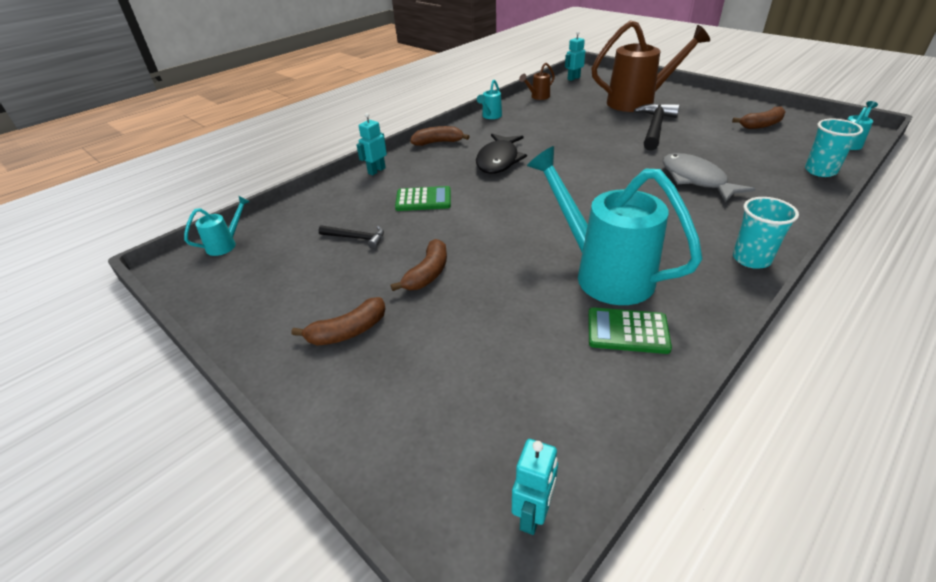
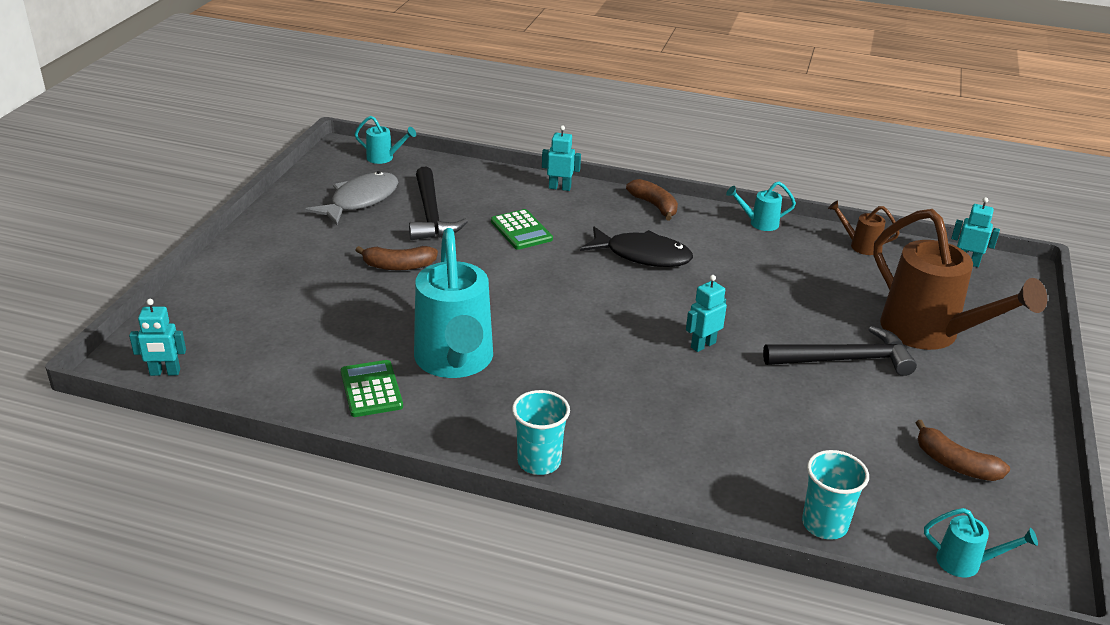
camera: 60 degrees right, 5 degrees down
brown banana [291,297,386,346] -> none
black hammer [319,225,384,249] -> black hammer [409,167,468,240], size x1.81
black fish [476,134,527,174] -> black fish turned 150 degrees counterclockwise [580,227,693,267]
turquoise watering can [527,146,702,305] -> turquoise watering can turned 150 degrees clockwise [414,228,493,378]
grey fish [662,153,755,203] -> grey fish moved to [305,171,398,225]
none -> turquoise robot [686,275,727,352]

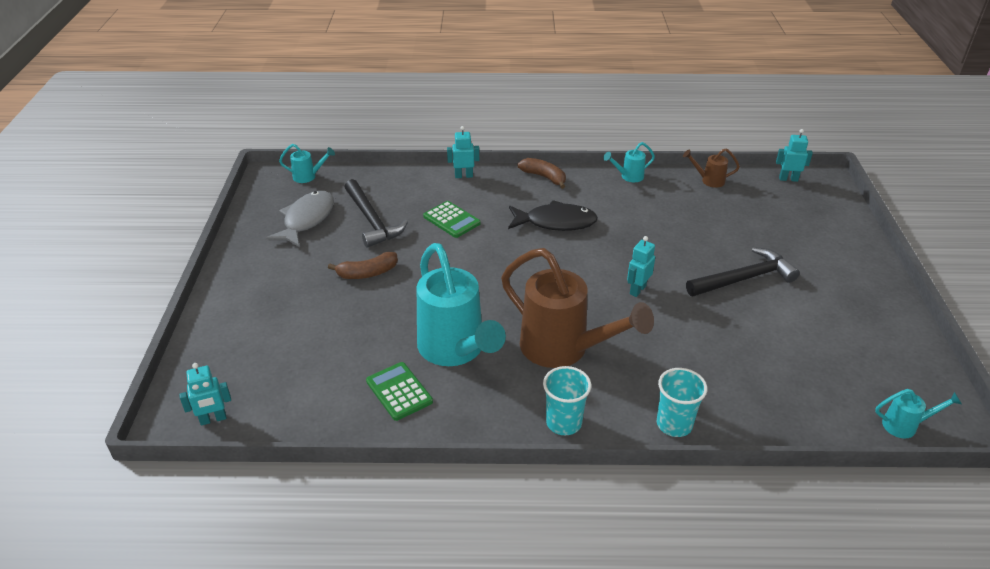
camera: 15 degrees left, 5 degrees up
turquoise cup [802,450,869,540] -> turquoise cup moved to [657,368,707,437]
brown watering can [873,209,1047,350] -> brown watering can moved to [501,248,654,368]
brown banana [916,420,1010,481] -> none

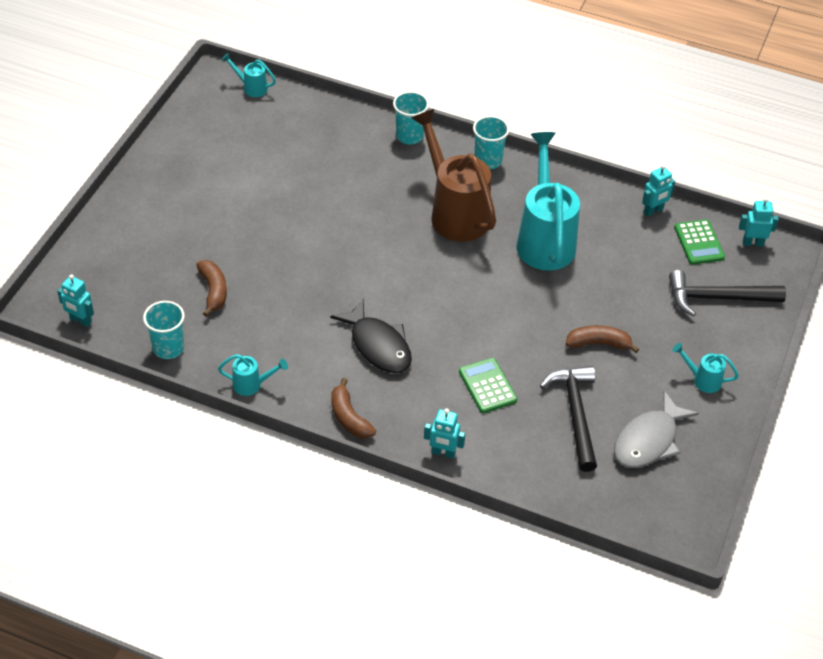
camera: 160 degrees left, 10 degrees up
turquoise watering can [279,144,335,183] -> turquoise watering can moved to [672,343,739,393]
green calculator [366,362,433,421] -> green calculator moved to [674,219,725,265]
black fish [508,200,598,231] -> black fish turned 150 degrees counterclockwise [330,299,412,373]
turquoise robot [627,236,655,297] -> turquoise robot moved to [642,165,675,216]
brown watering can [683,148,740,188] -> turquoise cup [143,301,185,359]
black hammer [686,247,800,296] -> black hammer moved to [669,270,786,317]
none -> brown banana [196,260,227,317]

